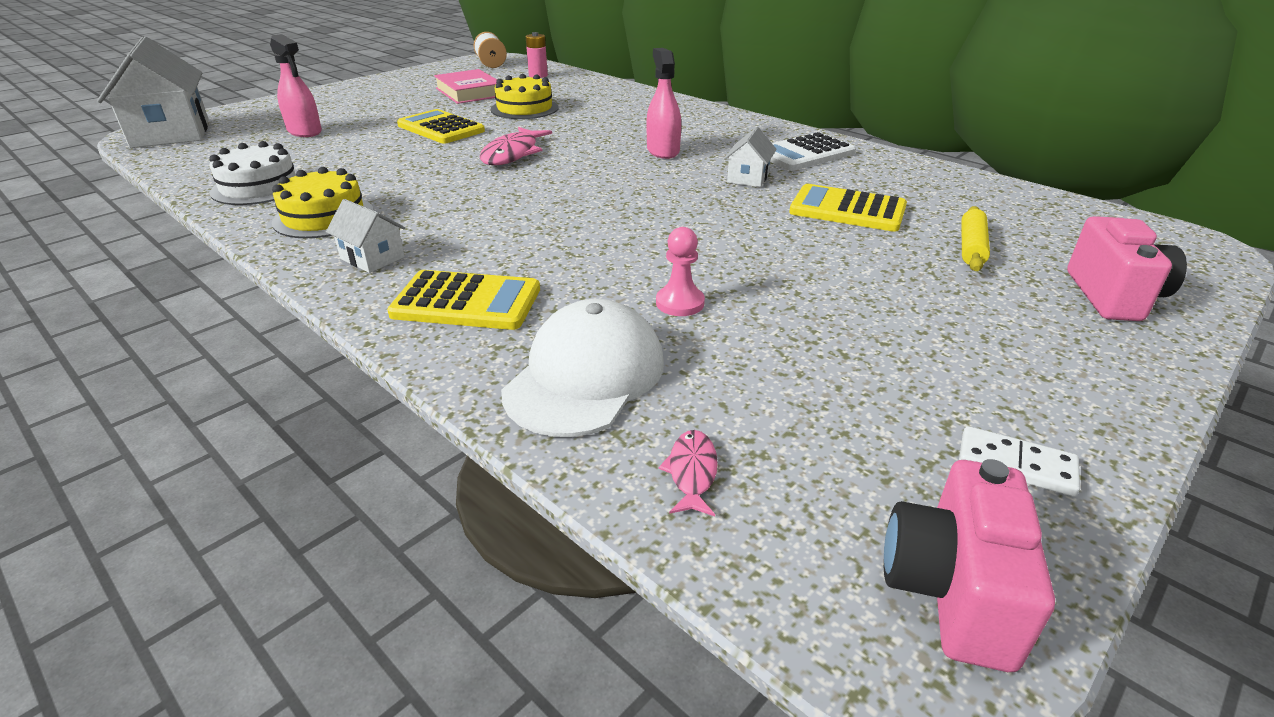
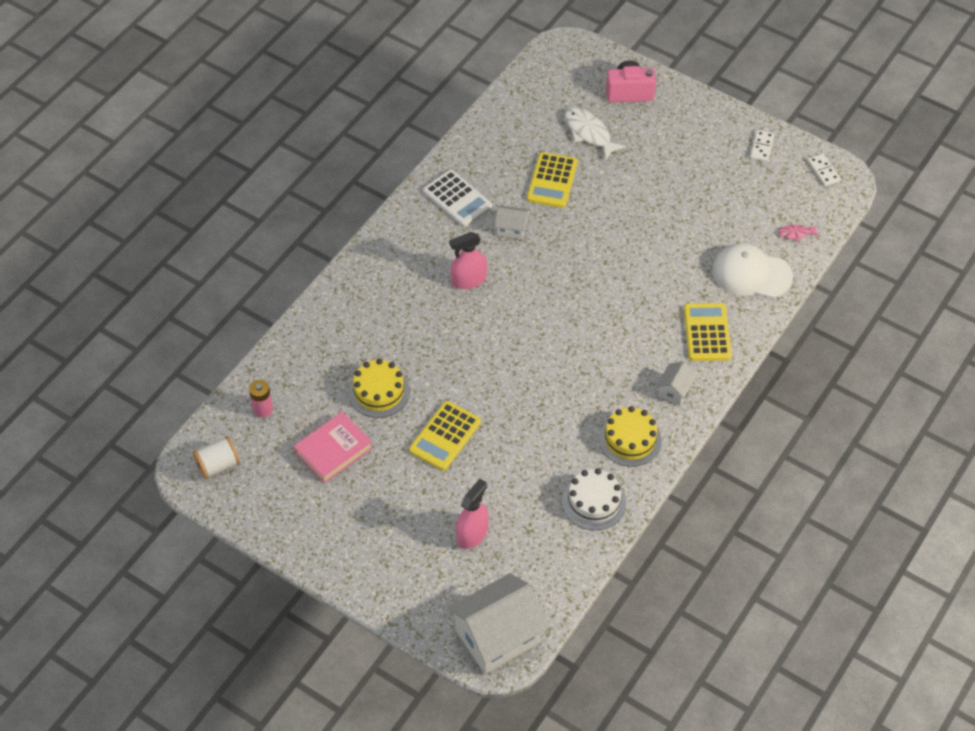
camera: 100 degrees left, 20 degrees up
pink fish [480,127,552,165] -> none
pink pawn [656,227,705,316] -> none
pink camera [884,459,1055,672] -> white domino [807,154,841,187]
yellow rolling pin [961,206,990,271] -> white fish [565,107,626,161]

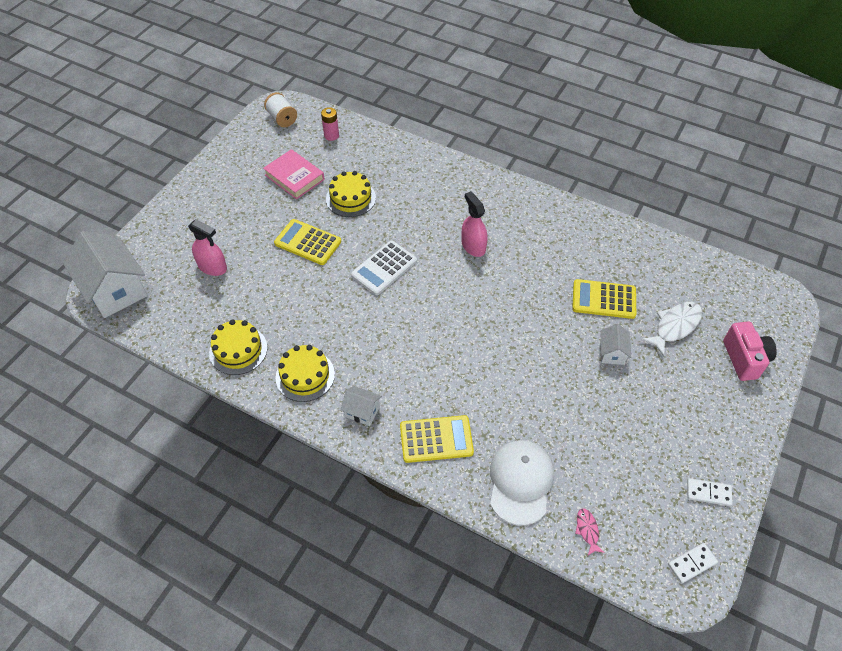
camera: 85 degrees right, 0 degrees up
white calculator [423,170,492,227] -> white calculator moved to [351,240,417,295]
white house [495,205,529,239] -> white house moved to [600,324,631,365]
white cake [562,468,626,530] -> yellow cake [209,319,268,375]

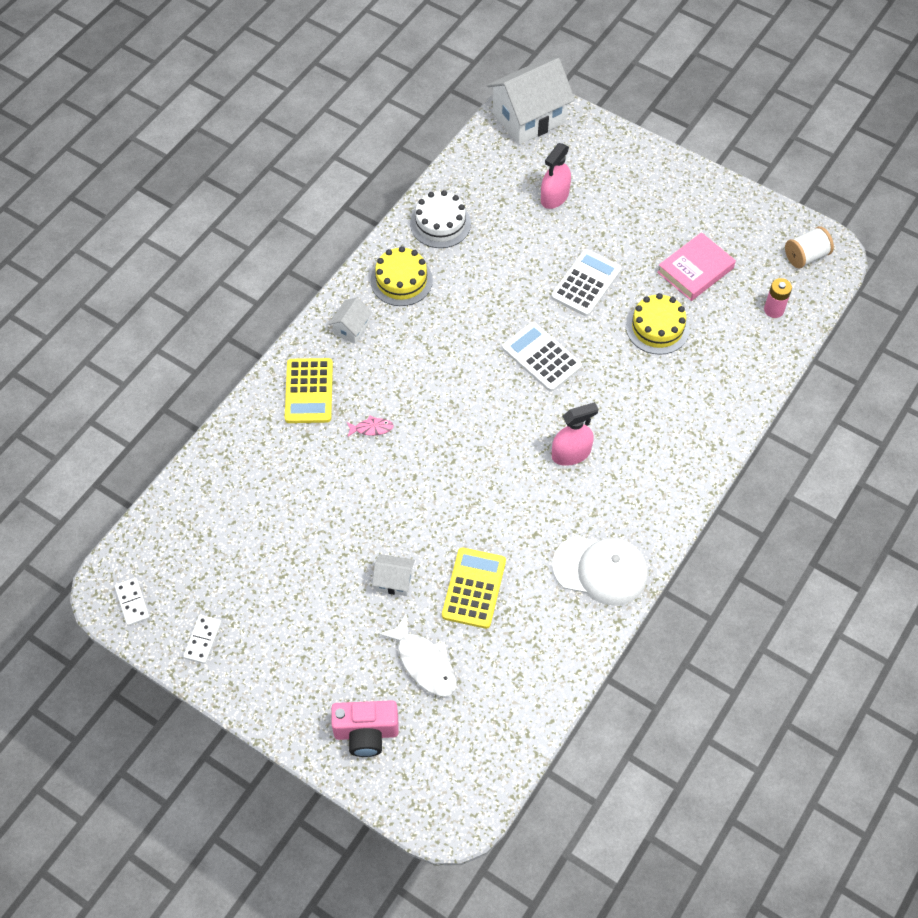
camera: 95 degrees right, 5 degrees up
yellow cake [209,319,268,375] -> white cake [410,190,471,248]
yellow calculator [274,219,341,265] -> white calculator [551,249,621,316]
white cap [490,440,554,526] -> white cap moved to [552,536,648,606]
pink fish [575,508,605,555] -> pink fish moved to [347,415,394,437]

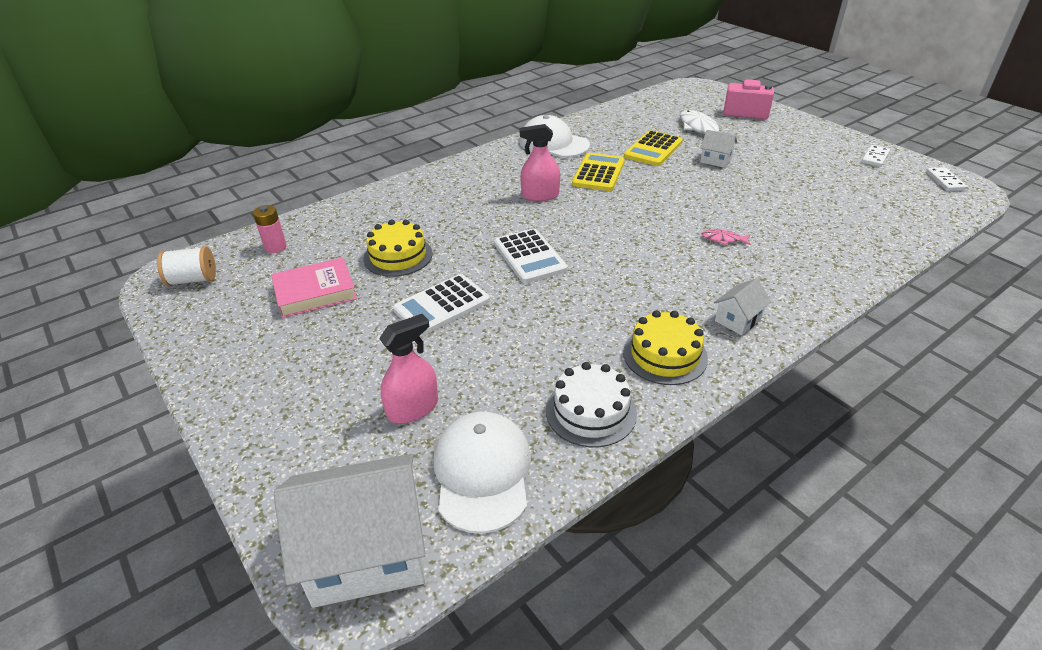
camera: 160 degrees left, 20 degrees down
yellow calculator [285,358,333,423] -> yellow calculator moved to [572,153,625,191]
none -> white cap [434,412,531,534]

